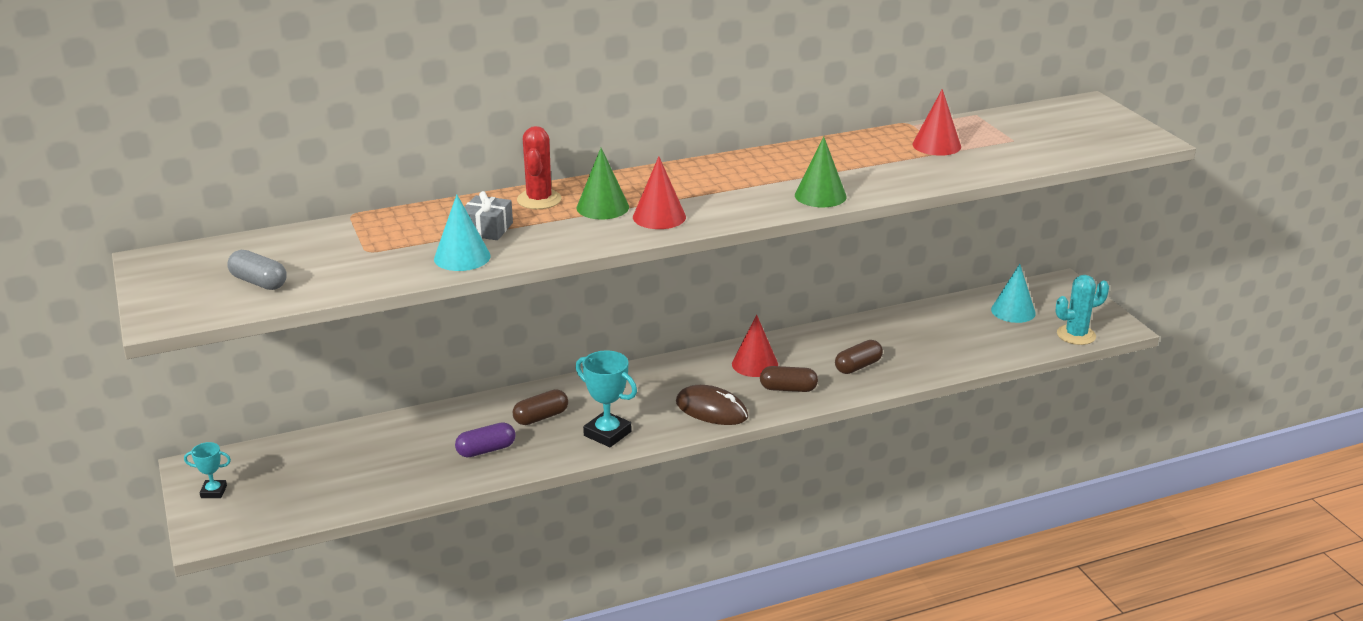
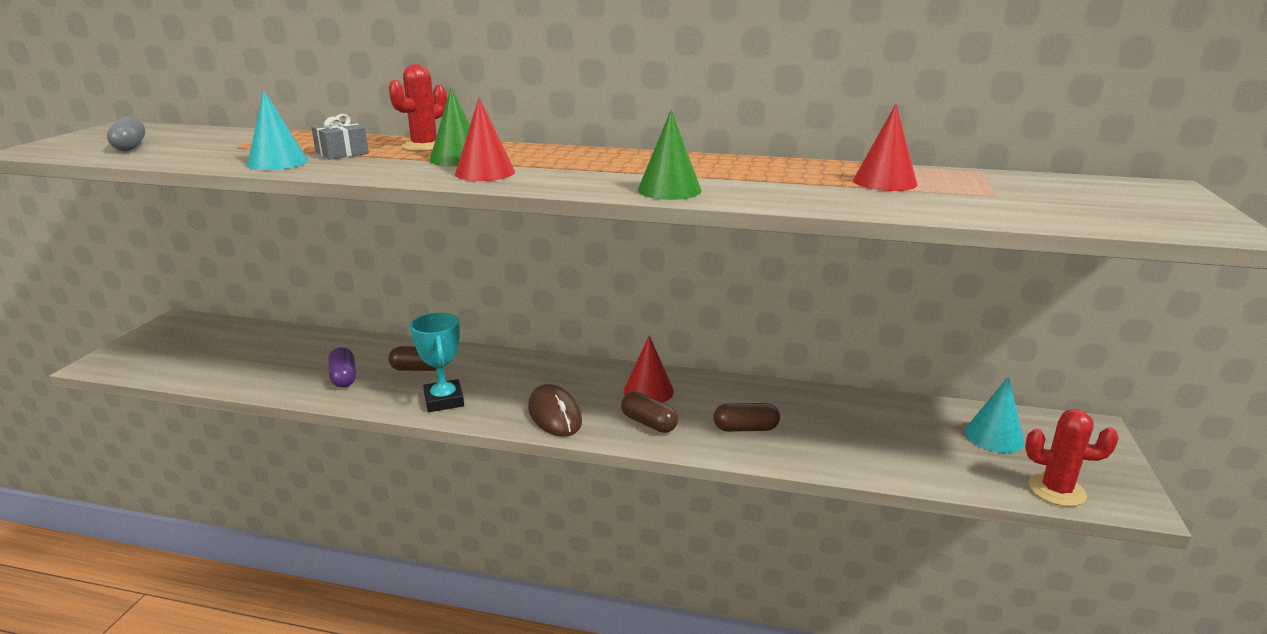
camera: 35 degrees right, 5 degrees down
turquoise trophy [184,442,231,498] -> none
purple capsule [455,422,516,457] -> purple capsule turned 60 degrees clockwise [328,347,356,388]
turquoise cactus [1056,275,1109,345] -> red cactus [1025,409,1119,507]

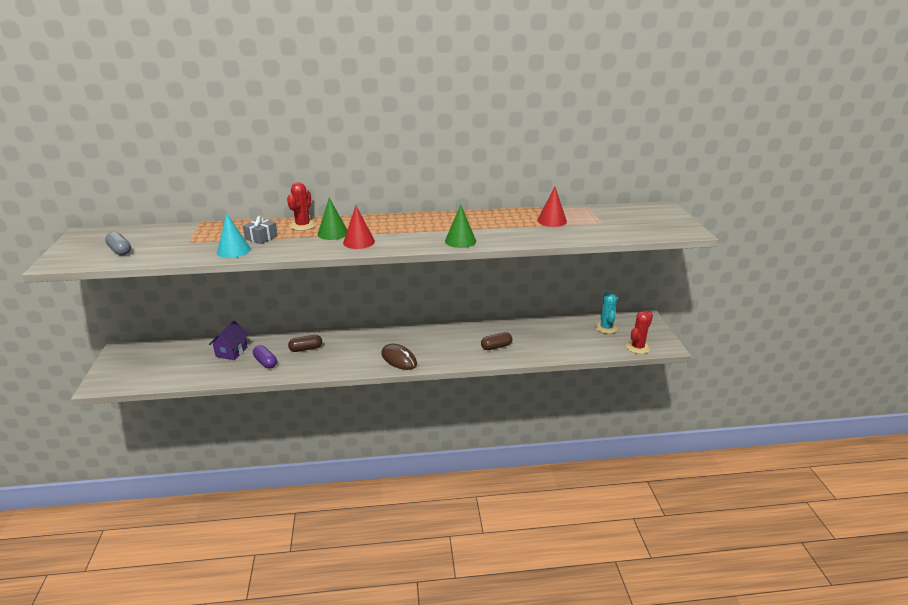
camera: 20 degrees left, 5 degrees up
turquoise trophy [410,313,464,412] -> none
brown capsule [621,392,678,433] -> none
red cone [624,335,674,403] -> none
turquoise cone [965,377,1025,453] -> turquoise cactus [595,292,618,334]
red cactus [1025,409,1119,507] -> red cactus turned 45 degrees counterclockwise [626,311,653,354]
none -> purple house [209,321,249,360]

